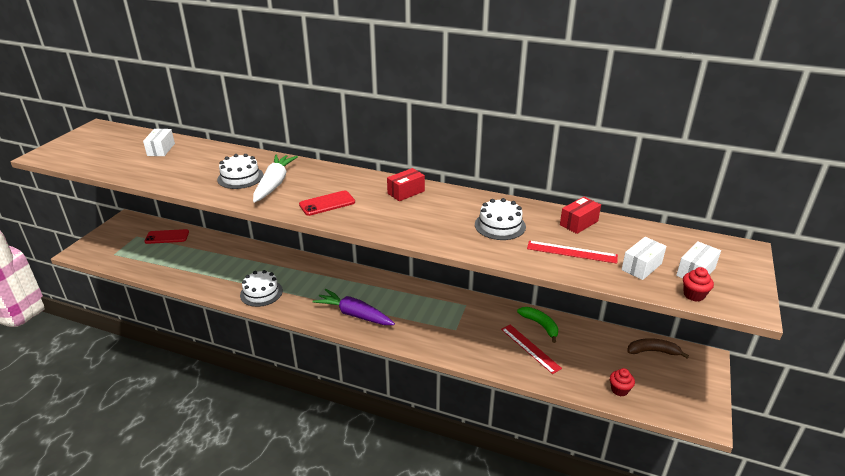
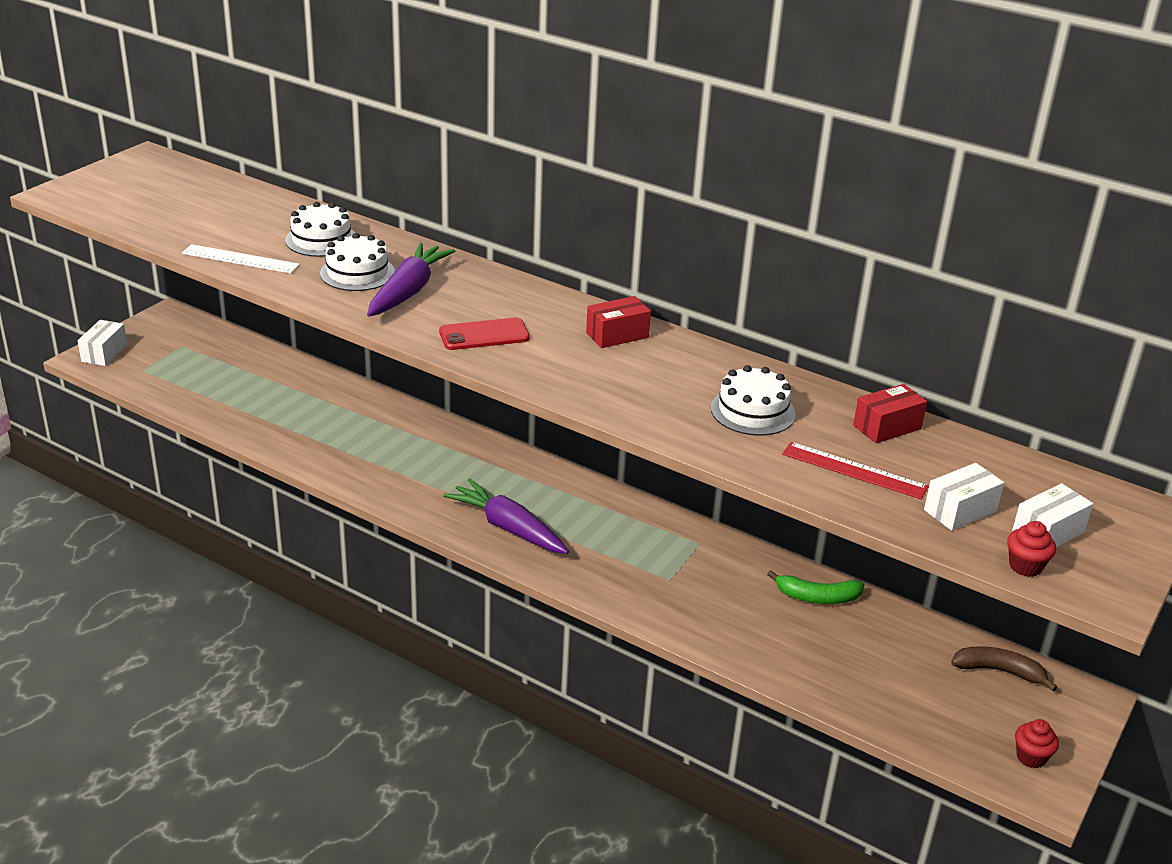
camera: 10 degrees right, 0 degrees up
white box [143,129,175,156] -> white box moved to [78,320,127,366]
red phone [144,229,189,244] -> none
white cake [240,270,283,307] -> white cake moved to [285,202,355,257]
white carrot [253,155,298,203] -> purple carrot [367,243,455,317]
red ruler [501,325,562,374] -> none
green banana [517,307,558,343] -> green banana turned 120 degrees clockwise [767,570,864,604]
red cupcake [610,368,635,396] -> red cupcake moved to [1015,719,1059,768]
none -> white ruler [182,244,300,274]

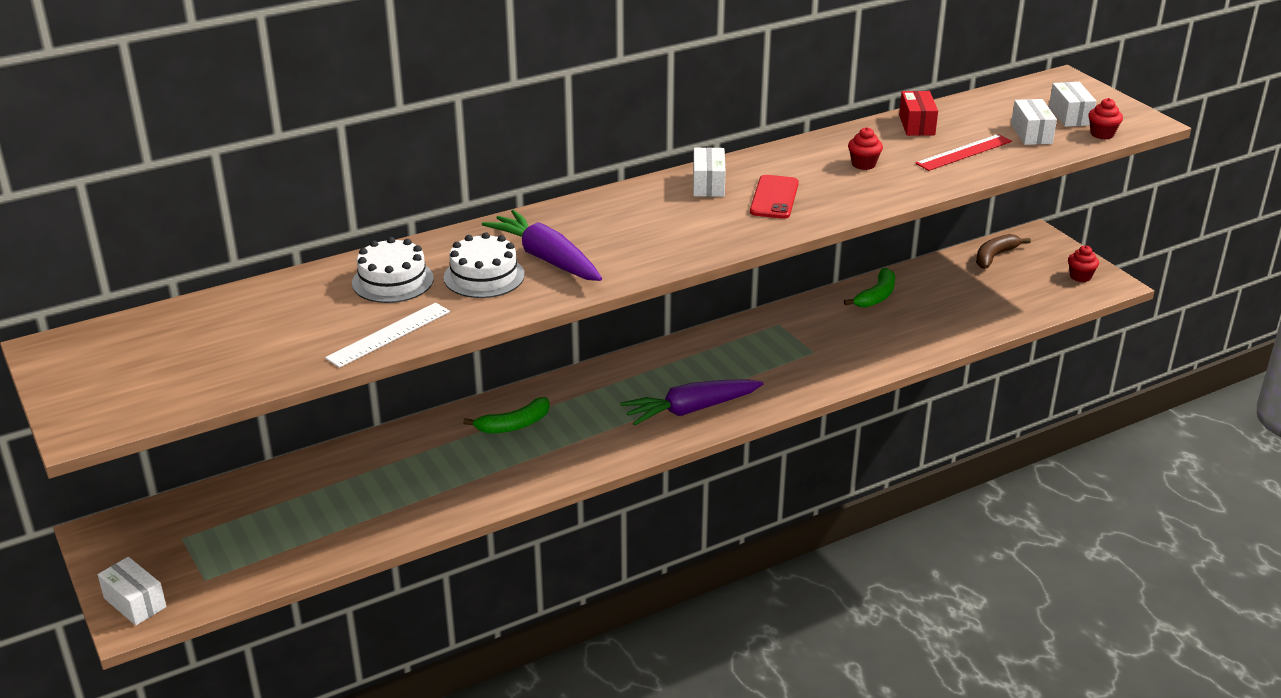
camera: 60 degrees left, 0 degrees up
red phone [439,318,530,350] -> red phone moved to [750,175,799,219]
red box [586,296,651,348] -> white box [693,147,726,197]
white cake [711,365,796,436] -> red cupcake [848,127,883,170]
none -> green banana [463,397,550,433]

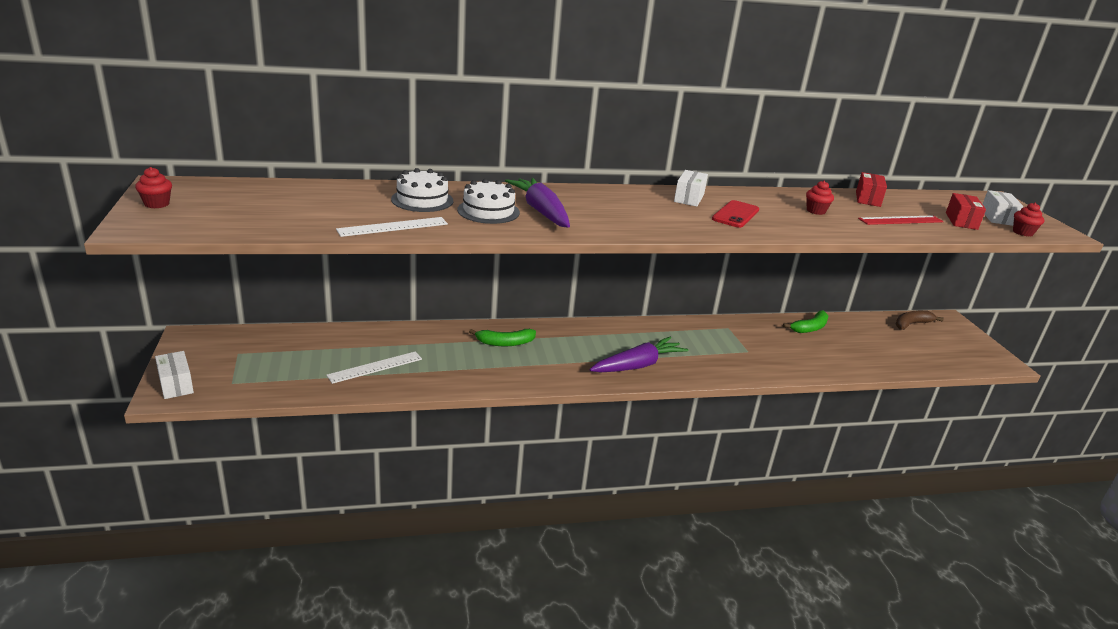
camera: 15 degrees right, 5 degrees down
purple carrot [621,379,764,426] -> purple carrot turned 150 degrees clockwise [590,337,688,372]
white box [1011,99,1057,145] -> red box [946,193,986,230]
red cupcake [1068,245,1099,282] -> red cupcake moved to [135,167,172,208]
none -> white ruler [326,351,422,384]

